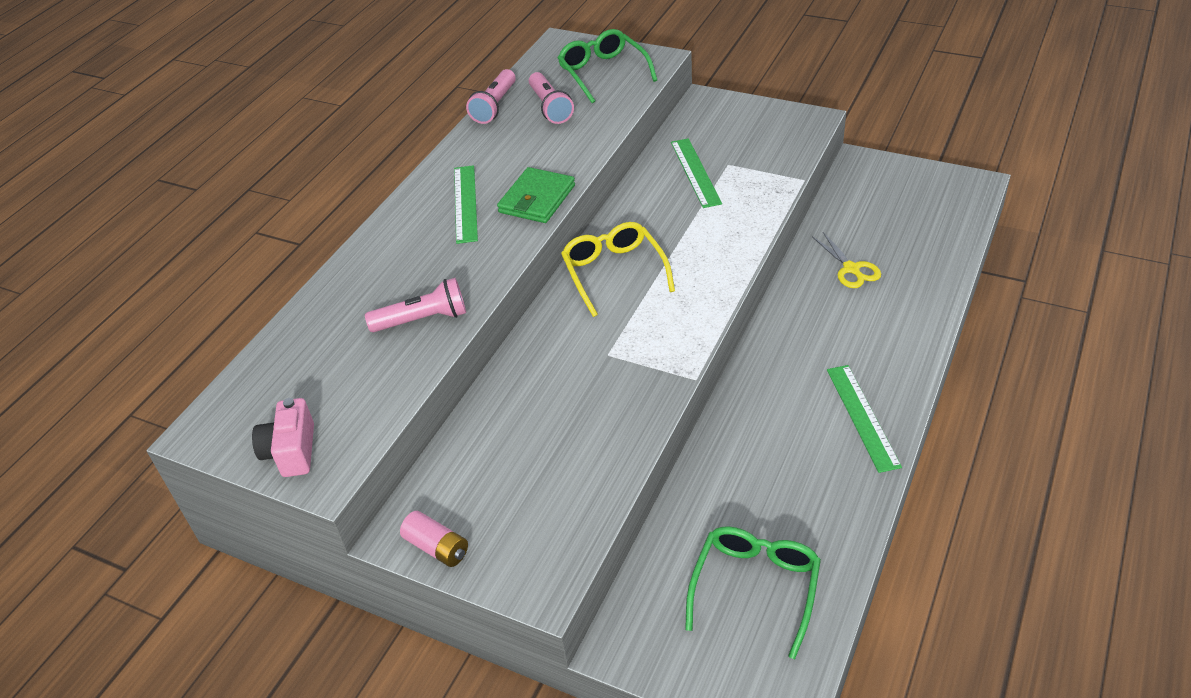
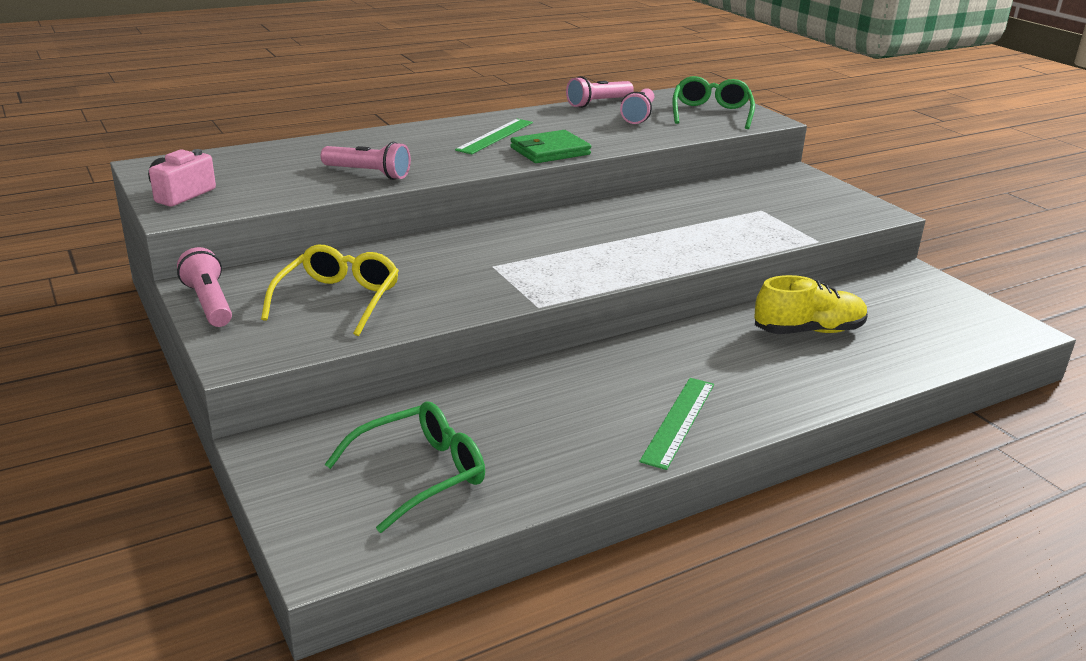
camera: 30 degrees right, 15 degrees down
pink battery [400,511,468,567] -> pink flashlight [177,247,232,327]
yellow glasses [561,222,675,317] -> yellow glasses moved to [261,245,399,336]
green ruler [671,138,722,208] -> none
yellow scissors [812,232,881,288] -> yellow shoe [754,275,868,334]

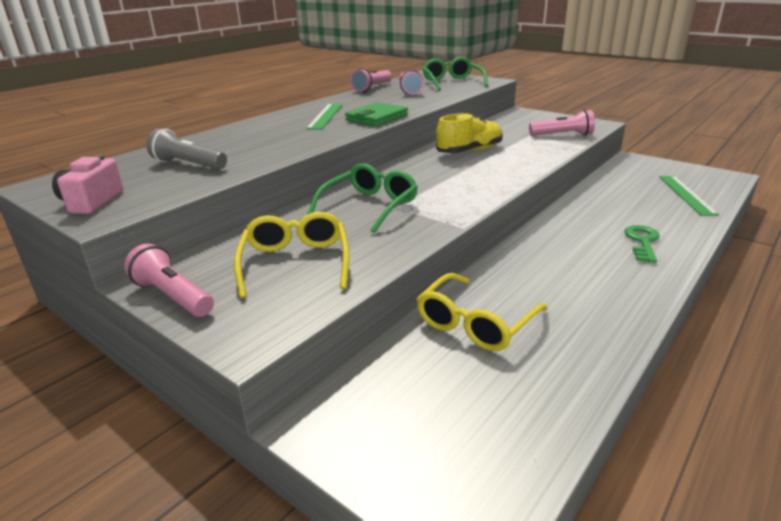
camera: 20 degrees left, 0 degrees up
pink flashlight [321,142,411,180] -> pink flashlight moved to [529,110,595,136]
green glasses [324,401,485,533] -> green glasses moved to [308,163,418,233]
green ruler [639,378,714,470] -> green ruler moved to [659,176,719,216]
yellow shoe [754,275,868,334] -> yellow shoe moved to [436,113,503,153]
none -> grey flashlight [147,128,227,169]
none -> yellow glasses [417,273,548,351]
none -> green key [624,225,660,263]

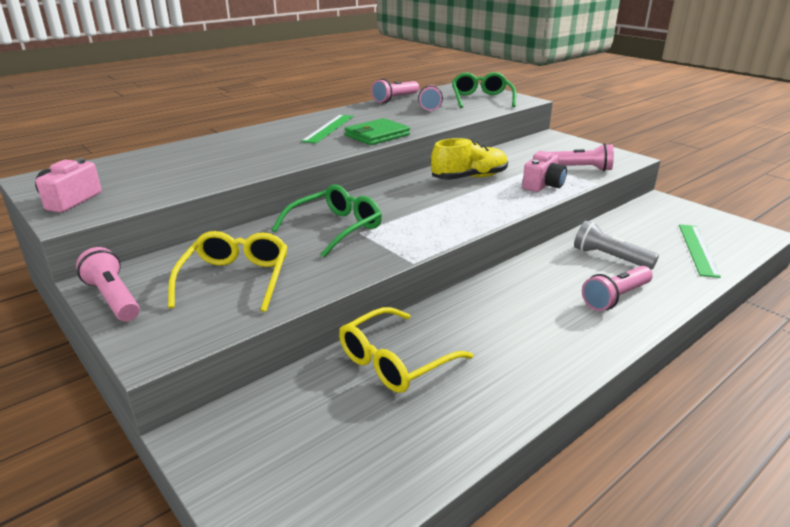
camera: 10 degrees right, 0 degrees up
grey flashlight [147,128,227,169] -> grey flashlight moved to [574,221,659,270]
green key [624,225,660,263] -> pink flashlight [582,266,653,311]
none -> pink camera [522,151,567,192]

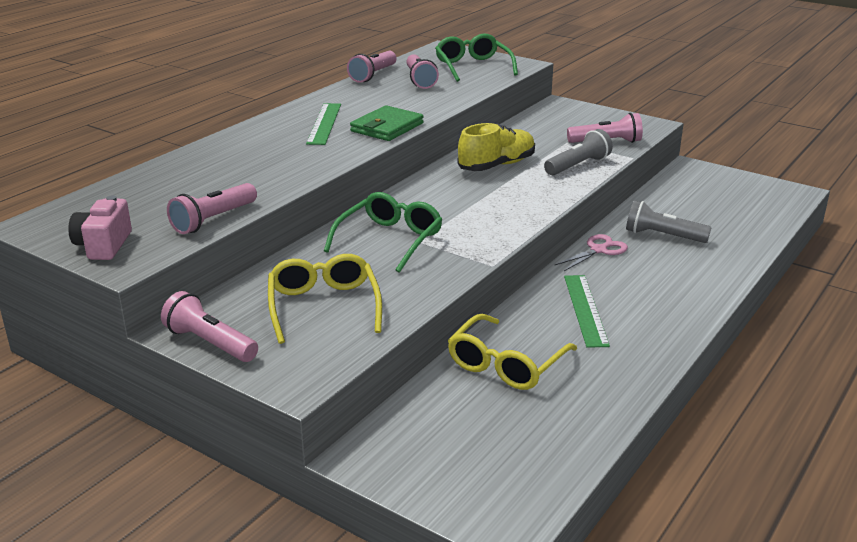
camera: 15 degrees left, 0 degrees up
pink camera [522,151,567,192] -> grey flashlight [544,129,613,175]
pink flashlight [582,266,653,311] -> pink flashlight moved to [167,183,257,234]
green ruler [679,224,721,278] -> green ruler moved to [564,275,610,348]
none -> pink scissors [554,234,628,271]

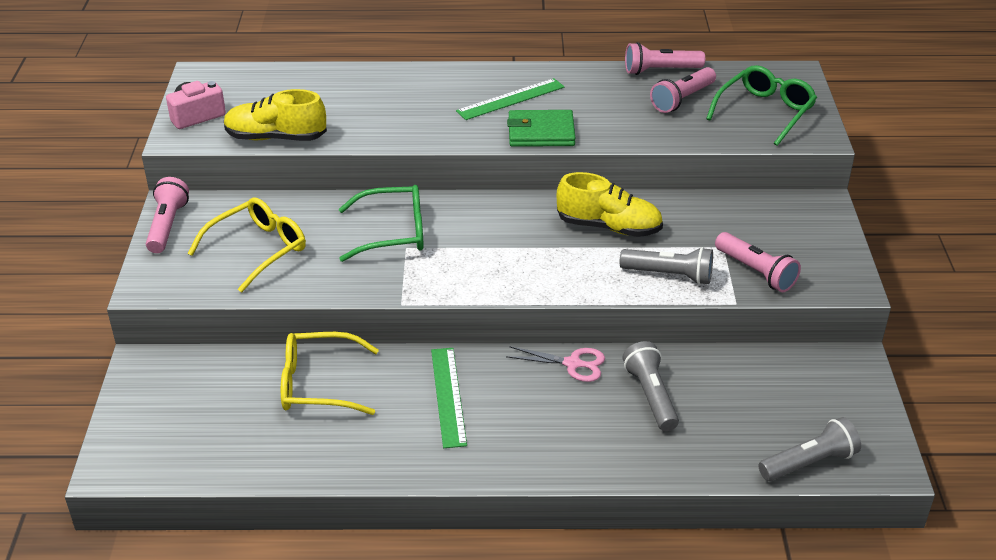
camera: 55 degrees right, 10 degrees up
pink flashlight [167,183,257,234] -> yellow shoe [224,89,327,141]
green ruler [564,275,610,348] -> green ruler turned 60 degrees counterclockwise [431,348,467,448]
none -> grey flashlight [759,417,861,481]

